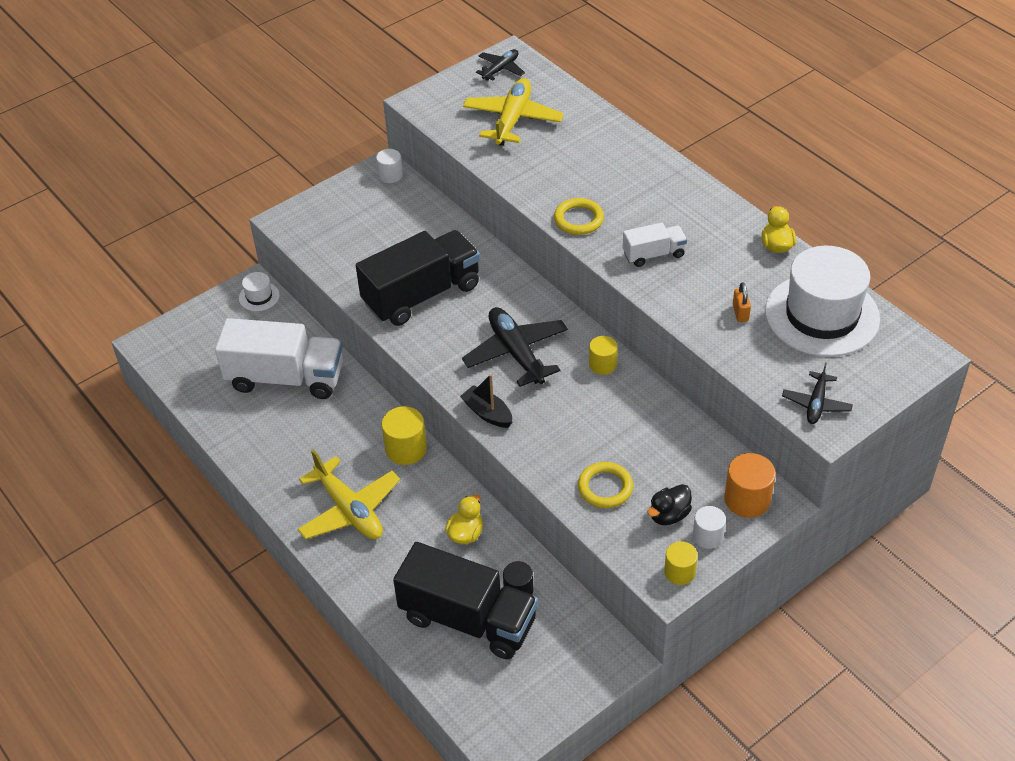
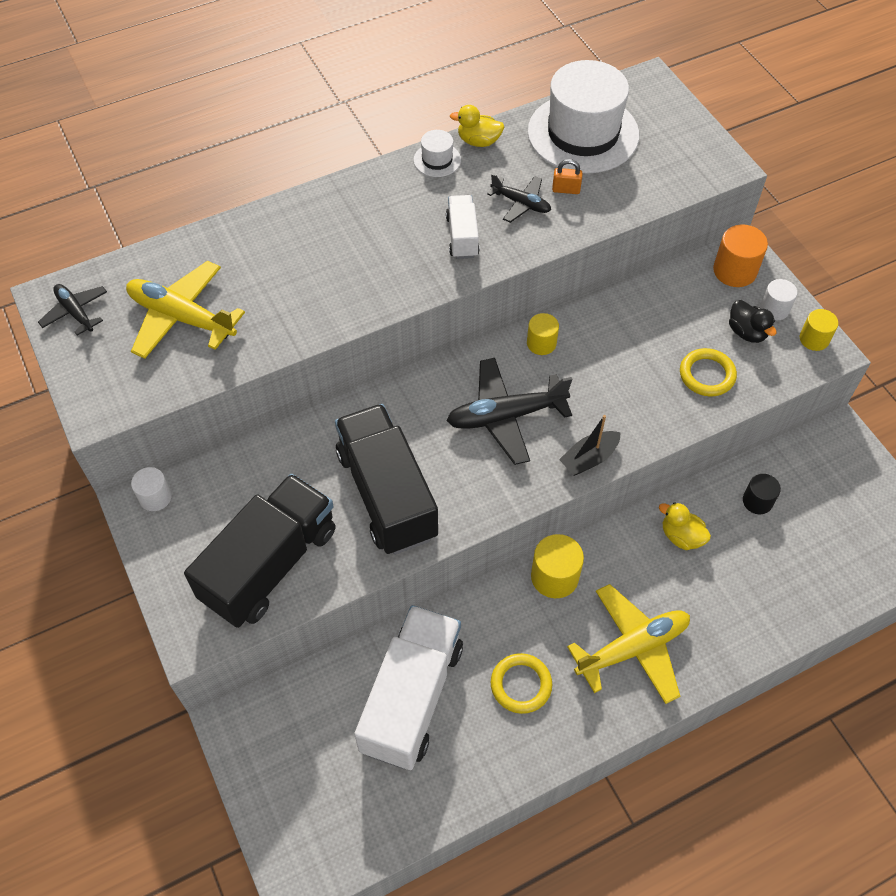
camera: 80 degrees left, 10 degrees up
white hat [239,272,280,311] -> white hat moved to [414,130,461,177]
black truck [393,542,538,659] -> black truck moved to [184,474,336,628]
yellow ring [554,198,604,235] -> yellow ring moved to [491,653,552,714]
black plane [782,362,853,424] -> black plane moved to [487,173,551,223]

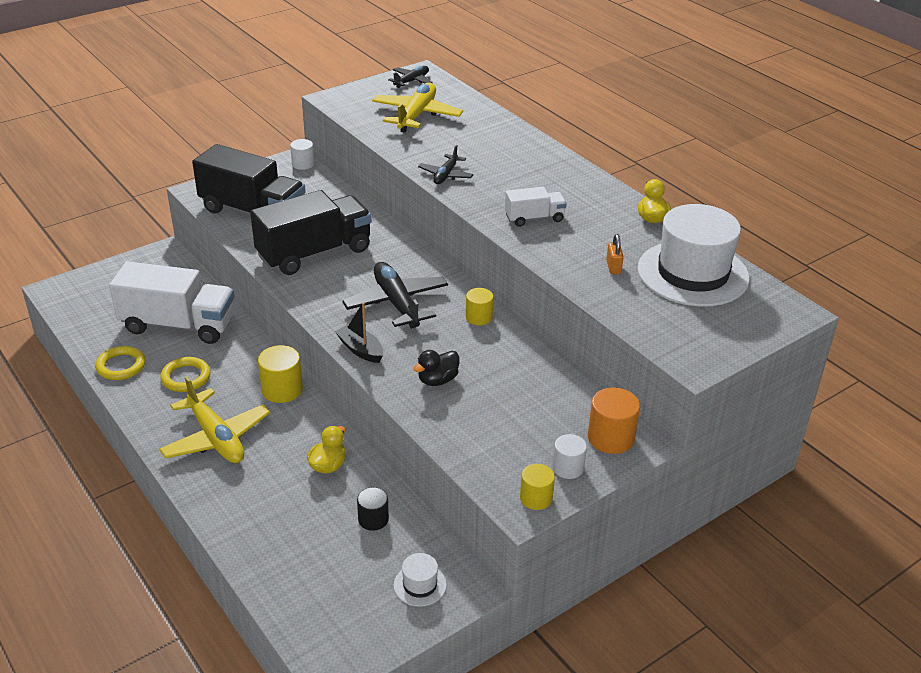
camera: 80 degrees right, 20 degrees down
white hat [414,130,461,177] -> white hat moved to [394,553,447,607]
black plane [487,173,551,223] -> black plane moved to [418,145,474,184]
yellow ring [680,348,737,397] -> yellow ring moved to [95,346,146,380]
black duck [729,300,776,343] -> black duck moved to [413,350,459,386]

